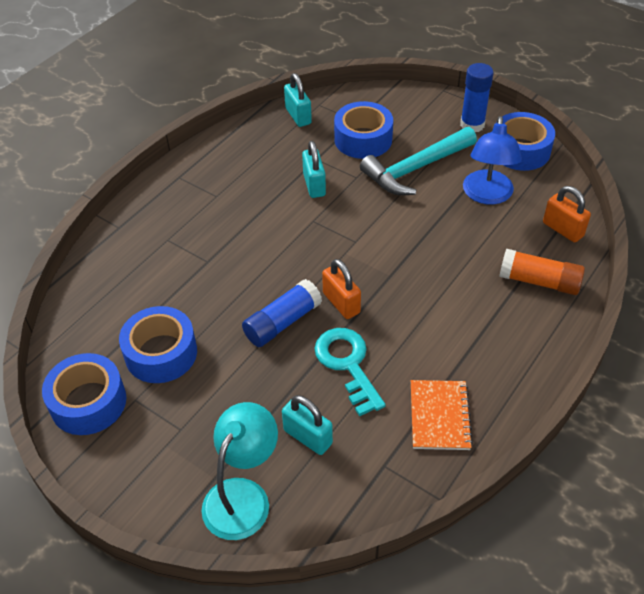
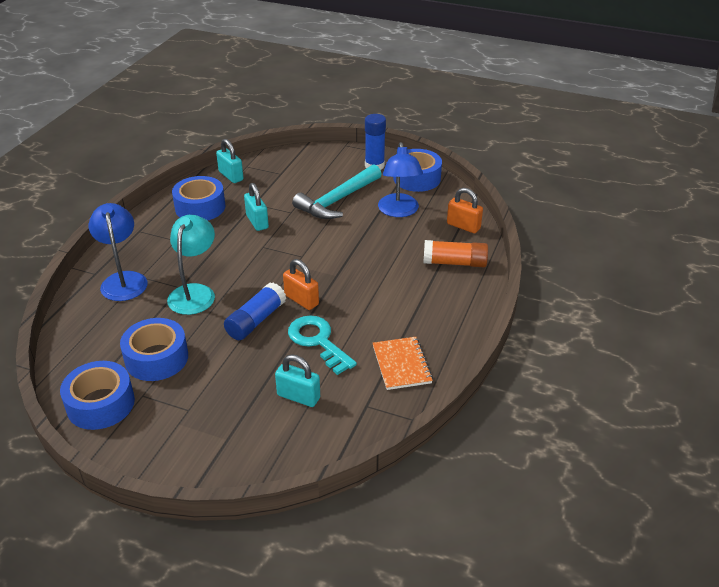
camera: 15 degrees left, 10 degrees down
turquoise lamp [201,402,278,540] -> turquoise lamp moved to [167,215,215,315]
blue tape [334,101,393,159] -> blue tape moved to [172,176,225,220]
none -> blue lamp [89,203,148,301]

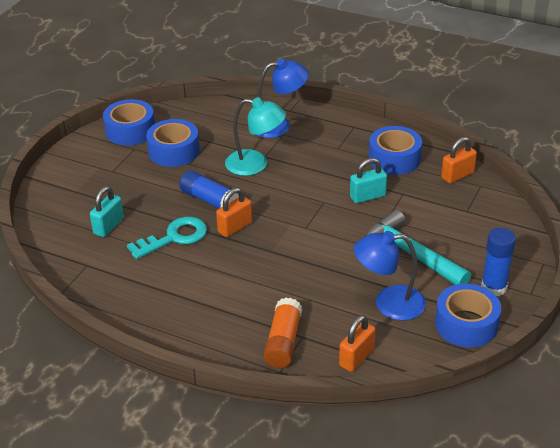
camera: 95 degrees right, 0 degrees up
turquoise padlock [216,139,243,183] -> orange padlock [441,137,477,183]
orange notebook [373,337,433,390] -> none

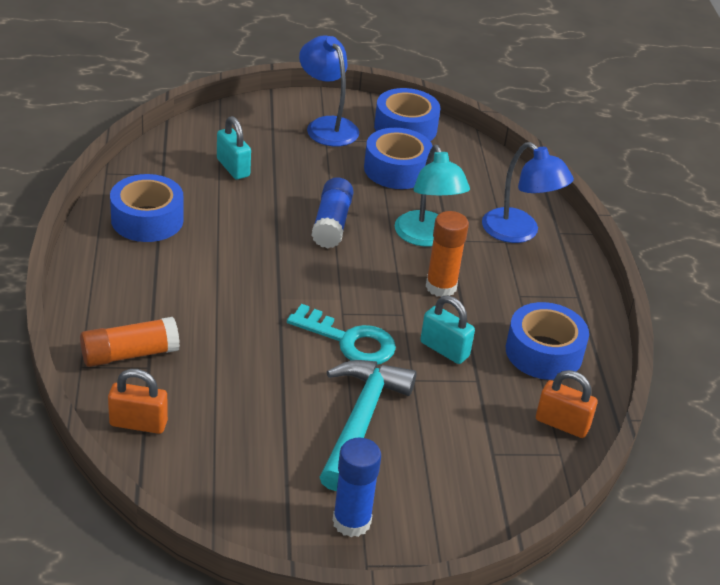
camera: 55 degrees right, 0 degrees up
turquoise padlock [90,186,124,237] -> turquoise padlock turned 60 degrees clockwise [217,116,251,180]
turquoise key [127,217,207,259] -> turquoise key moved to [287,304,396,365]
orange padlock [216,188,252,237] -> none
blue lamp [354,231,426,321] -> blue lamp moved to [299,35,359,146]
blue tape [435,284,501,348] -> blue tape moved to [110,174,184,242]
none -> orange glue stick [426,211,469,297]

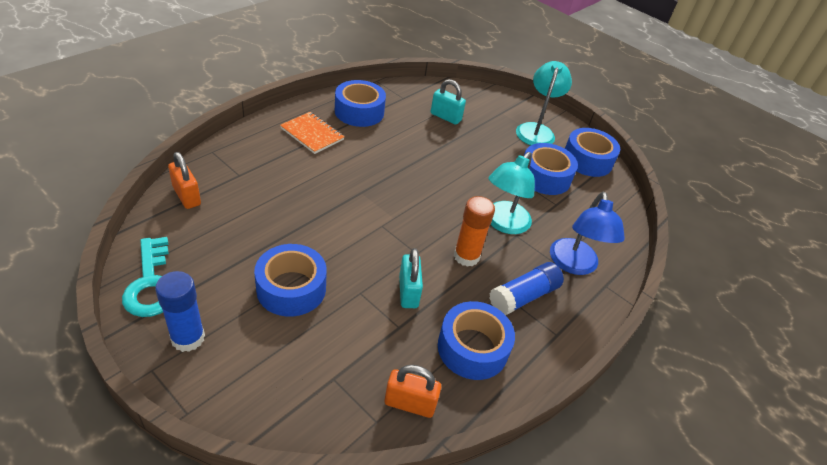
camera: 45 degrees right, 5 degrees up
orange glue stick [80,317,180,367] -> none
turquoise padlock [217,116,251,180] -> turquoise padlock turned 75 degrees counterclockwise [431,79,466,125]
turquoise key [287,304,396,365] -> turquoise key moved to [122,237,169,317]
blue lamp [299,35,359,146] -> turquoise lamp [516,61,572,145]
blue glue stick [311,177,354,248] -> blue glue stick moved to [490,262,564,315]
turquoise hammer [320,360,416,491] -> blue tape [254,244,327,317]
orange padlock [536,370,597,438] -> orange padlock turned 60 degrees counterclockwise [384,365,441,418]
none -> orange notebook [280,112,344,154]

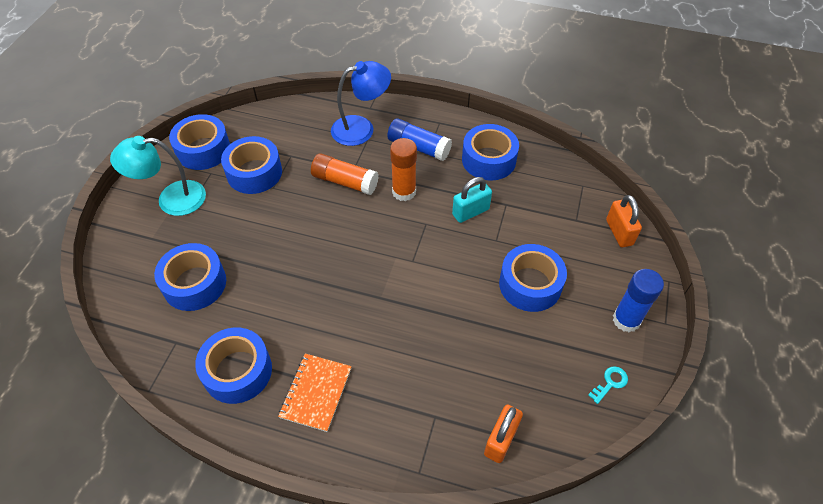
camera: 110 degrees left, 10 degrees up
turquoise key [122,237,169,317] -> turquoise key [588,366,628,404], size x0.48
orange padlock [384,365,441,418] -> orange padlock moved to [606,195,642,247]
turquoise padlock [431,79,466,125] -> blue tape [154,243,226,311]
turquoise lamp [488,152,535,234] -> orange glue stick [311,153,379,195]

